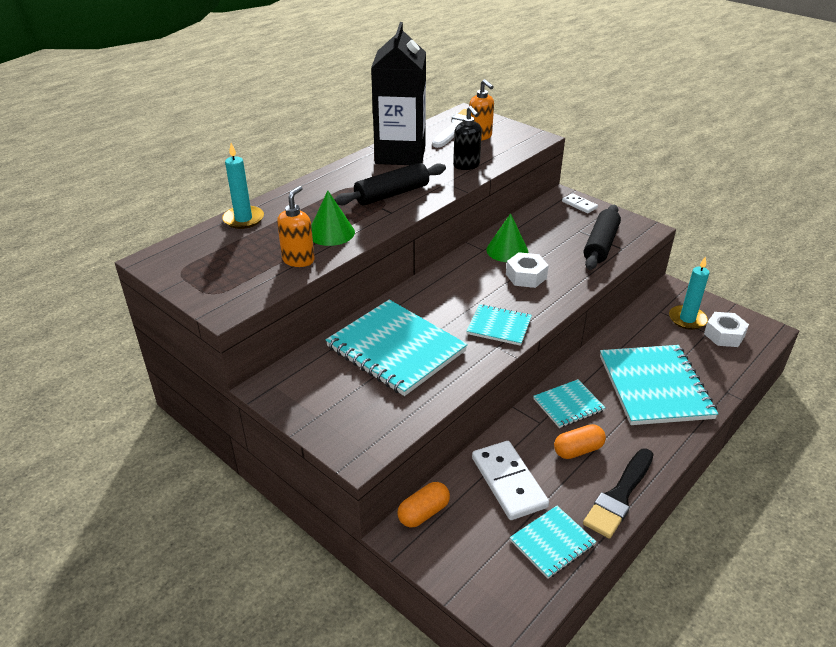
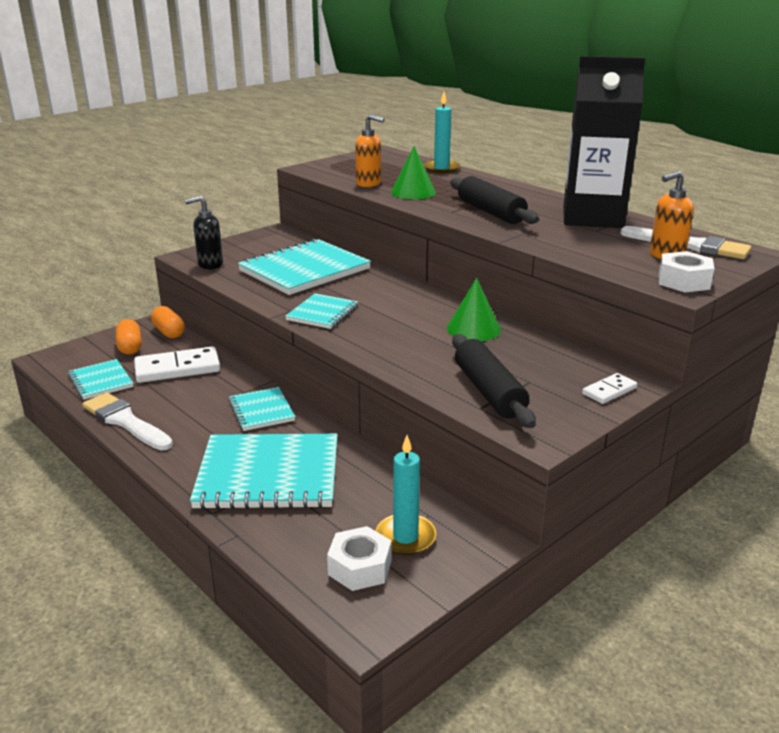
camera: 95 degrees right, 10 degrees down
black soap dispenser [453,106,482,170] -> black soap dispenser moved to [185,196,223,269]
white nut [506,252,549,288] -> white nut moved to [659,251,715,292]
orange capsule [554,424,606,459] -> orange capsule moved to [115,319,142,355]
black brush [583,448,654,539] -> white brush [82,392,173,450]
black rolling pin [584,205,621,270] -> black rolling pin turned 45 degrees clockwise [452,334,536,428]

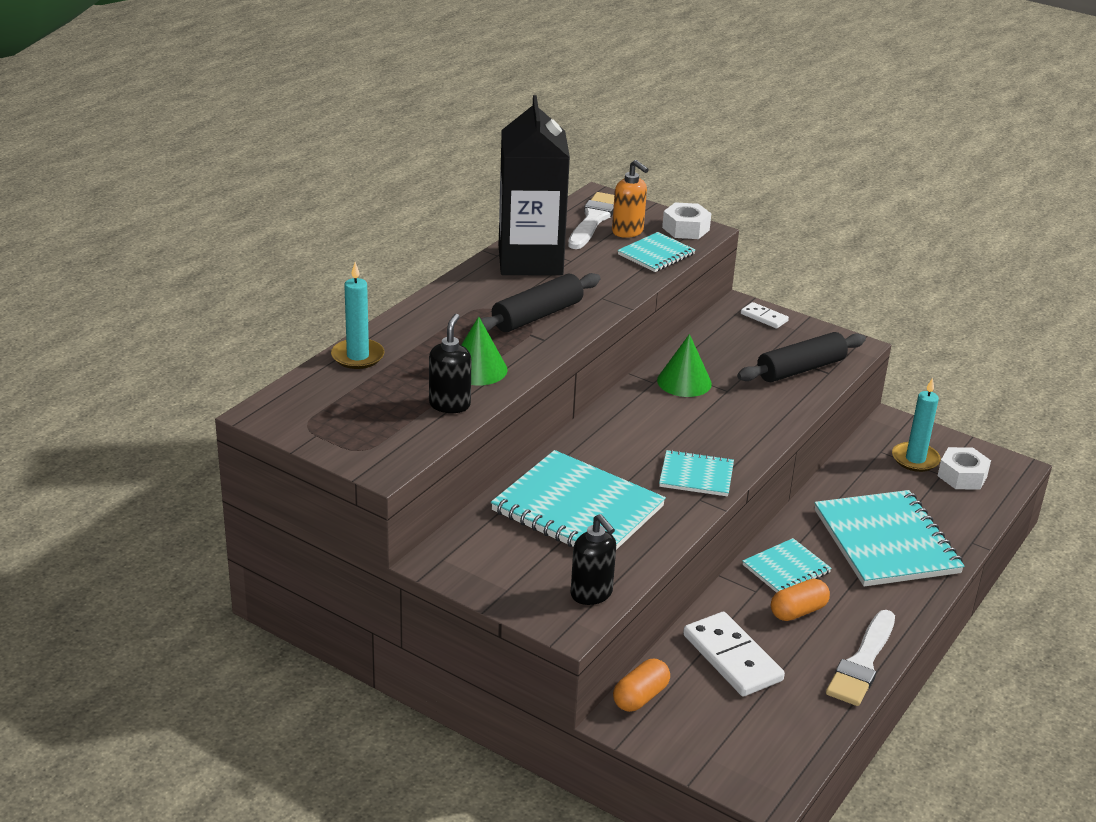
camera: 105 degrees left, 5 degrees up
turquoise notebook [68,359,134,400] -> turquoise notebook moved to [618,232,695,272]
orange capsule [115,319,142,355] -> orange capsule moved to [771,579,830,621]
orange soap dispenser [355,114,385,187] -> black soap dispenser [429,314,472,413]

